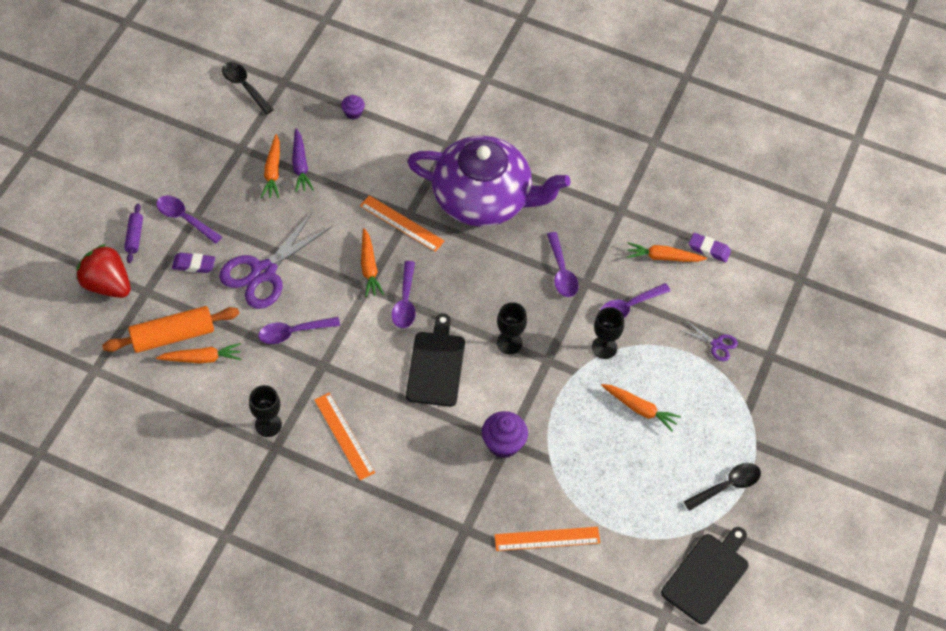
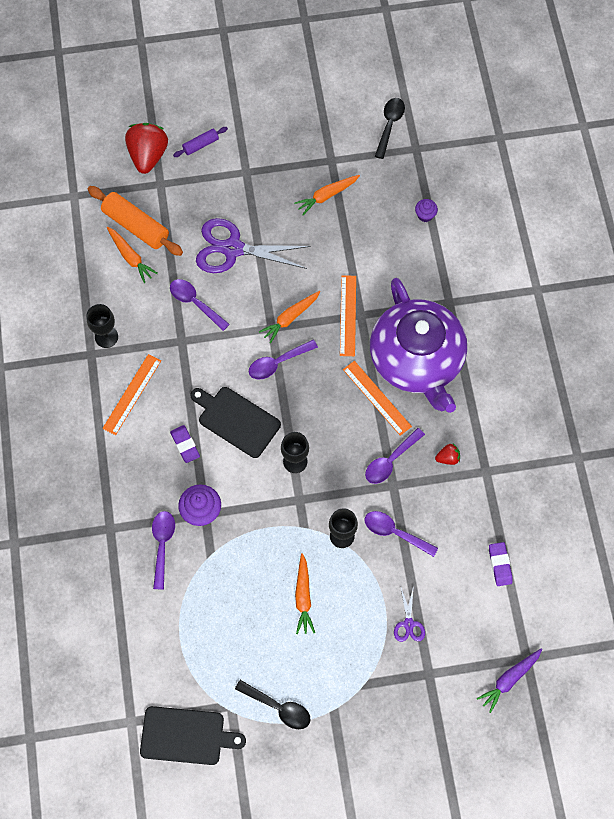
camera: 60 degrees right, 10 degrees up
purple spoon [156,196,222,244] -> purple spoon moved to [152,511,175,590]
purple eraser [172,253,215,273] -> purple eraser moved to [170,425,200,463]
purple carrot [292,128,314,192] -> purple carrot moved to [477,649,542,713]
black cutting board [406,313,465,407] -> black cutting board turned 120 degrees counterclockwise [190,387,281,458]
orange ruler [495,527,600,551] -> orange ruler moved to [343,361,412,436]
orange carrot [627,242,707,262] -> none
none -> red strawberry [435,444,460,465]

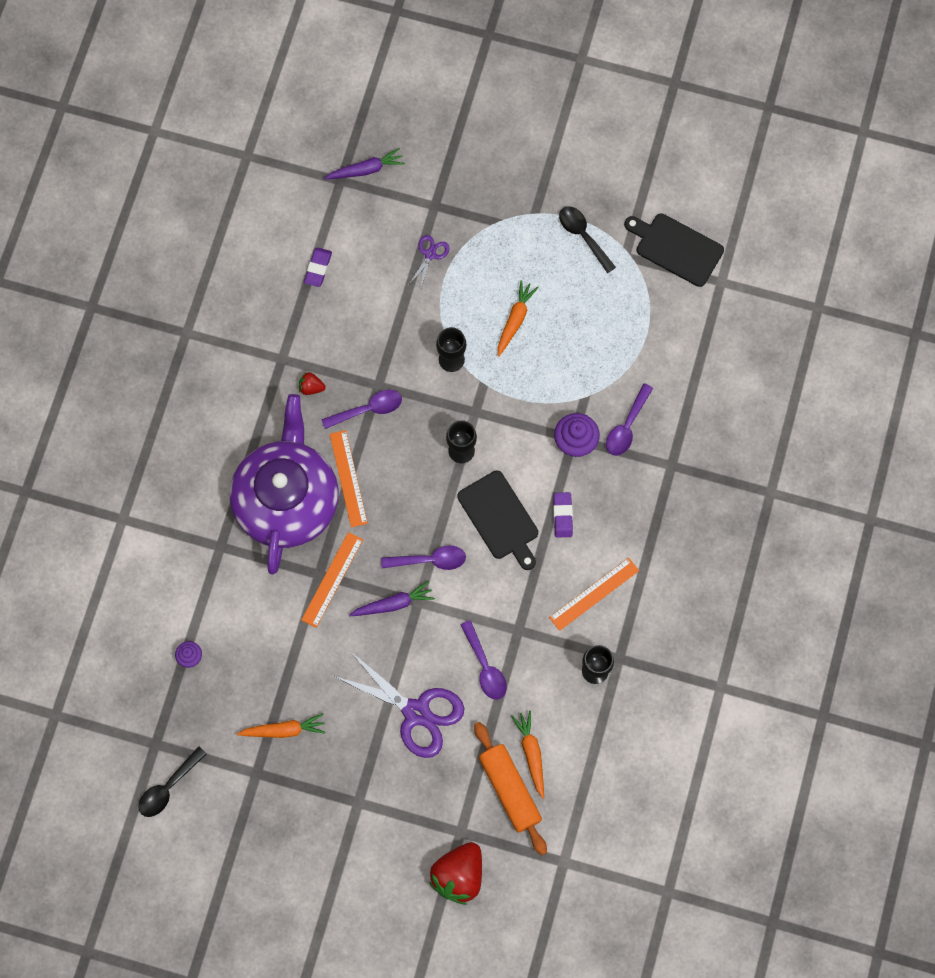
camera: 155 degrees left, 5 degrees up
purple rolling pin [173,127,228,157] -> none
orange carrot [259,291,320,344] -> purple carrot [349,581,435,616]
purple spoon [364,511,438,557] -> none

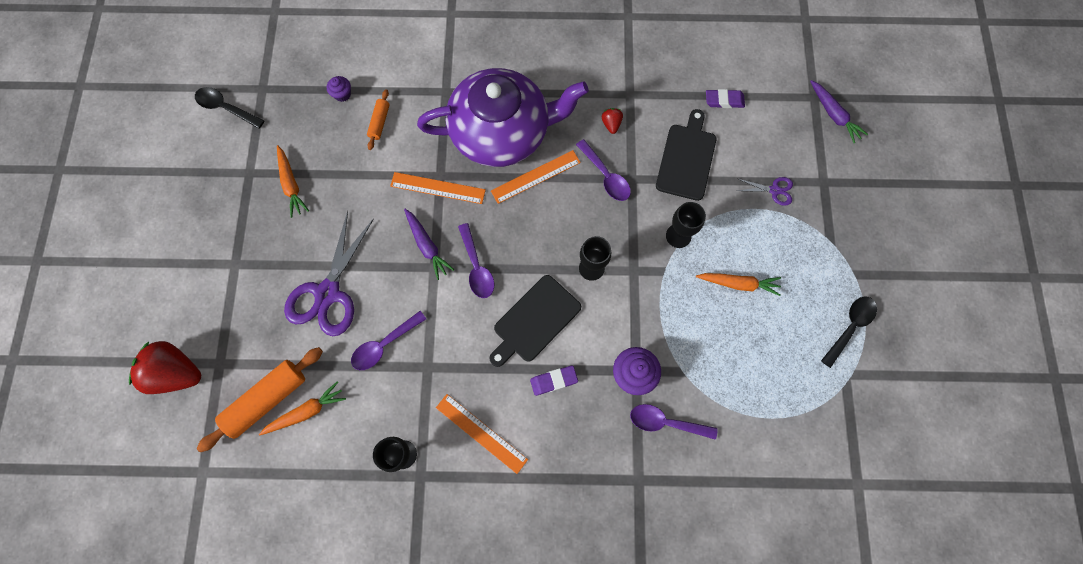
camera: 75 degrees right, 0 degrees up
black cutting board [624,213,724,287] -> black cutting board moved to [656,109,716,201]
none -> orange rolling pin [367,89,389,150]

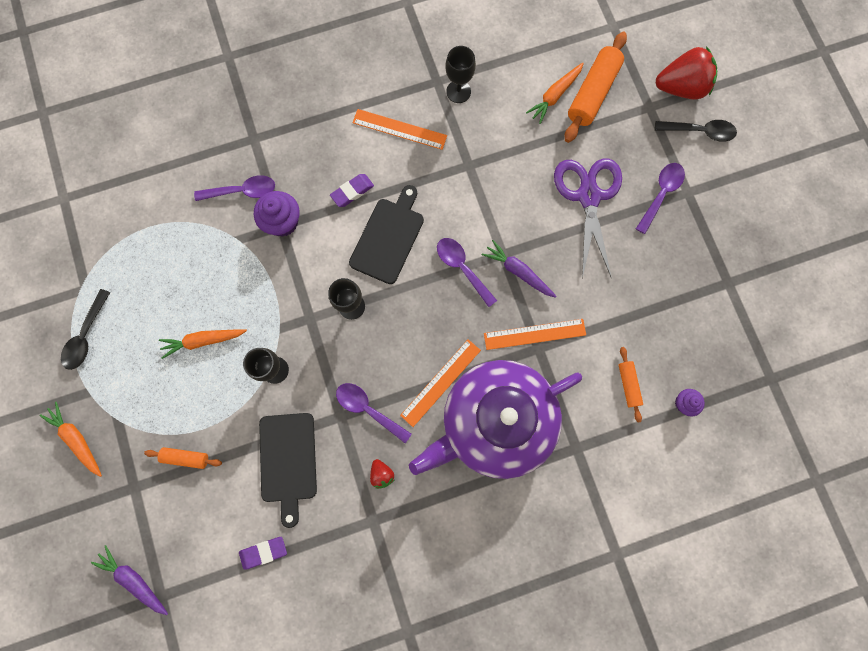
camera: 160 degrees right, 5 degrees up
black spoon [195,87,264,129] -> black spoon moved to [655,120,737,142]
orange carrot [277,145,309,218] -> orange carrot moved to [39,402,102,477]
purple spoon [351,311,426,370] -> purple spoon moved to [636,163,685,234]
purple scissors [737,177,793,206] -> orange rolling pin [144,447,222,469]

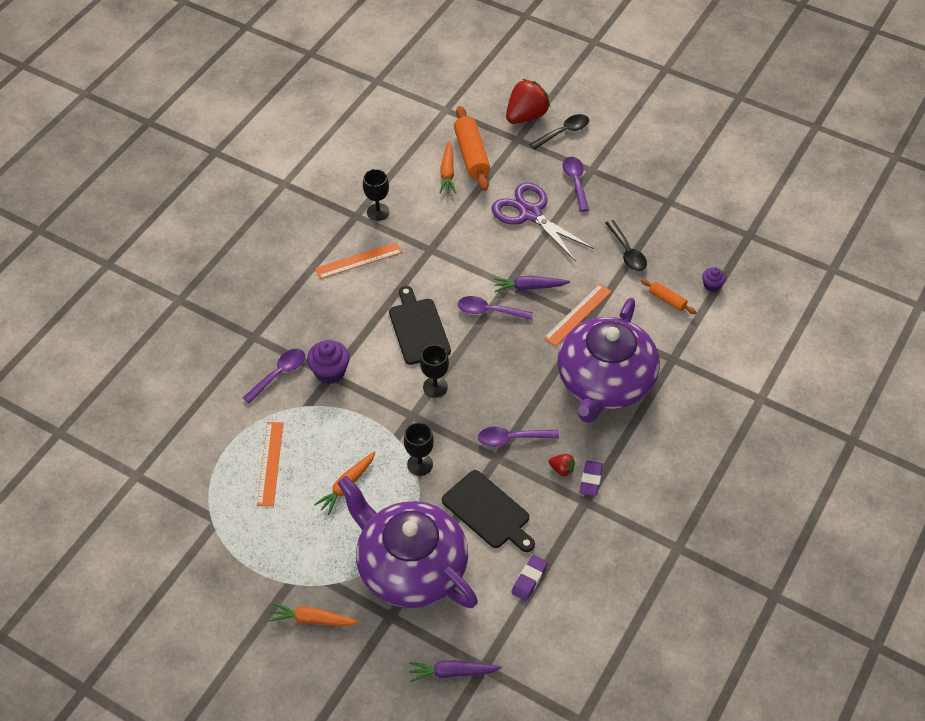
camera: 40 degrees left, 25 degrees down
black spoon [61,289,111,370] -> black spoon moved to [605,220,647,271]
orange rolling pin [144,447,222,469] -> purple teapot [337,476,478,608]
purple eraser [330,174,374,207] -> purple eraser moved to [580,460,603,496]
orange ruler [400,339,481,427] -> orange ruler moved to [257,422,283,506]

